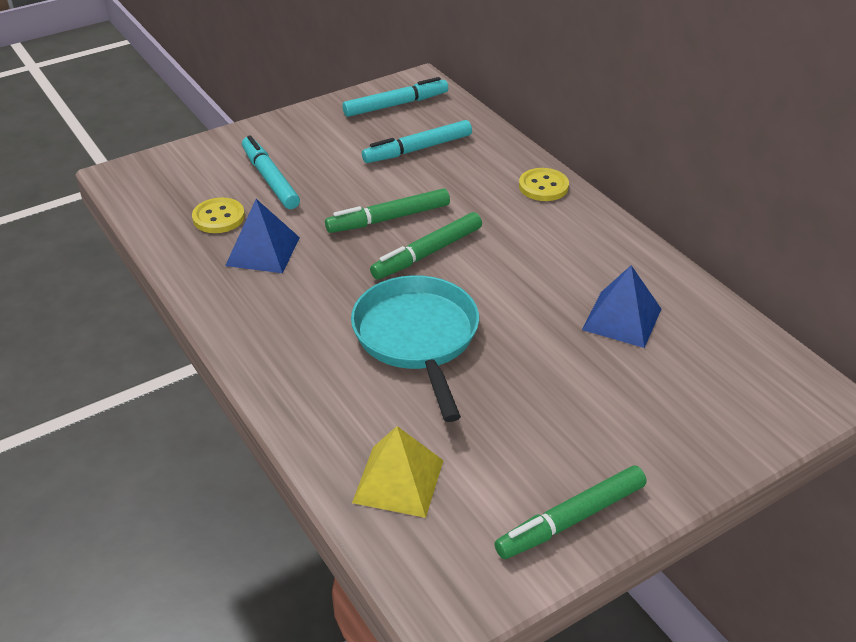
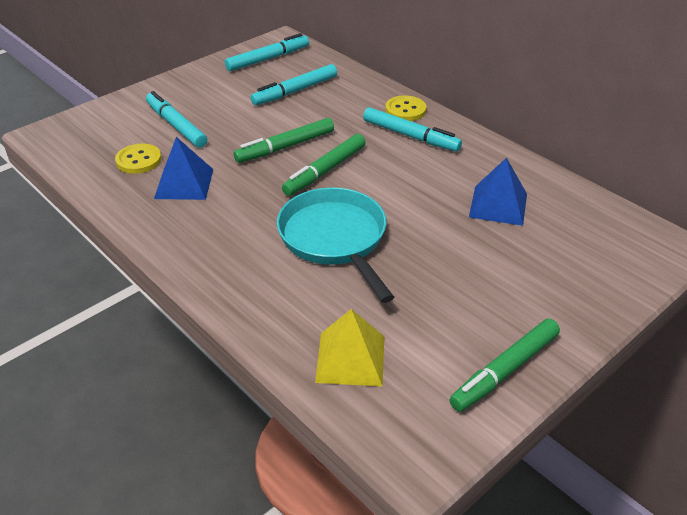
camera: 10 degrees left, 0 degrees up
none -> turquoise marker [363,107,462,152]

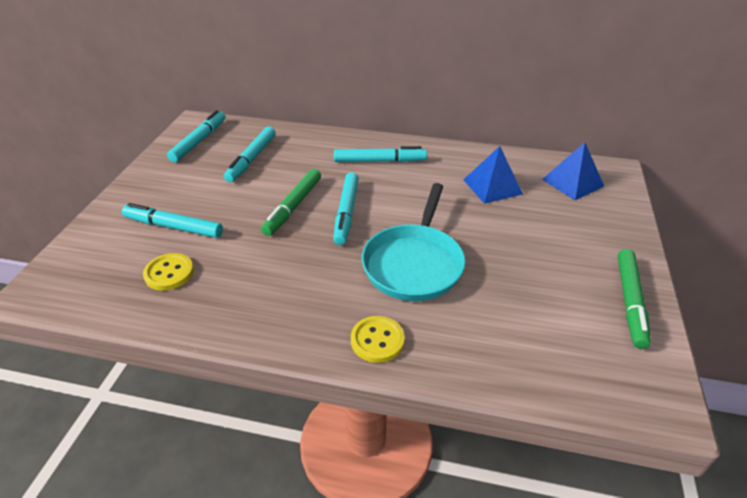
camera: 35 degrees left, 0 degrees up
blue pyramid [154,137,213,200] -> blue pyramid moved to [542,142,604,200]
turquoise pan [277,188,394,303] -> turquoise pan turned 105 degrees counterclockwise [362,183,465,301]
green marker [282,134,366,196] -> turquoise marker [333,172,359,245]
yellow pyramid [315,309,384,387] -> none
yellow button [385,95,427,121] -> yellow button moved to [351,316,405,363]

